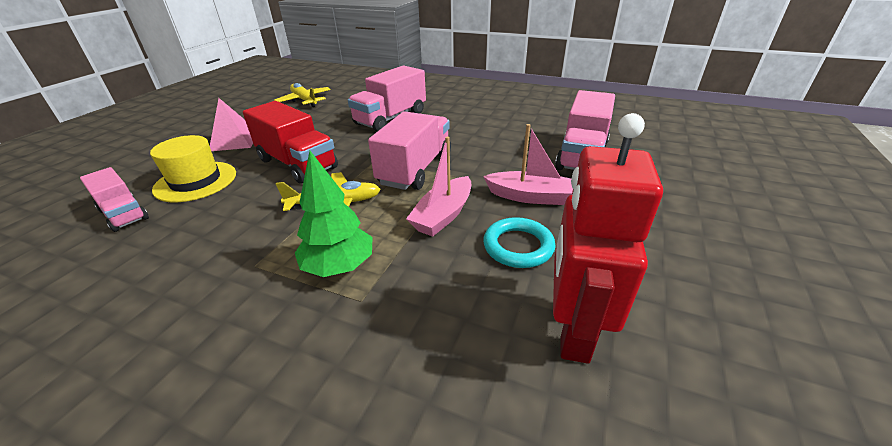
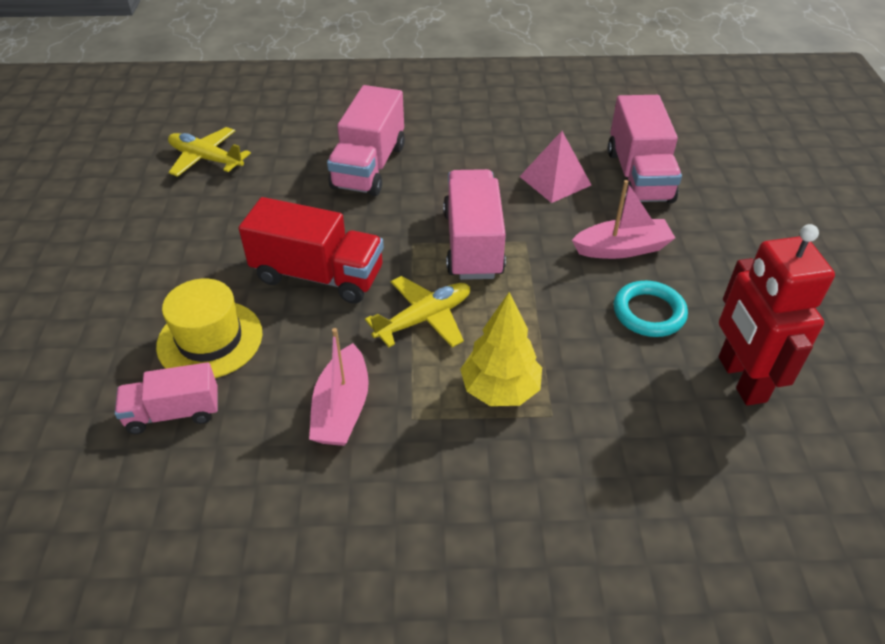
camera: 25 degrees left, 10 degrees up
pink truck [80,167,149,232] -> pink truck turned 150 degrees clockwise [115,362,218,434]
pink pyramid [210,98,253,151] -> pink pyramid moved to [519,131,591,203]
green tree [295,151,372,277] -> yellow tree [460,292,542,406]
pink boat [406,137,471,237] -> pink boat moved to [309,328,369,446]

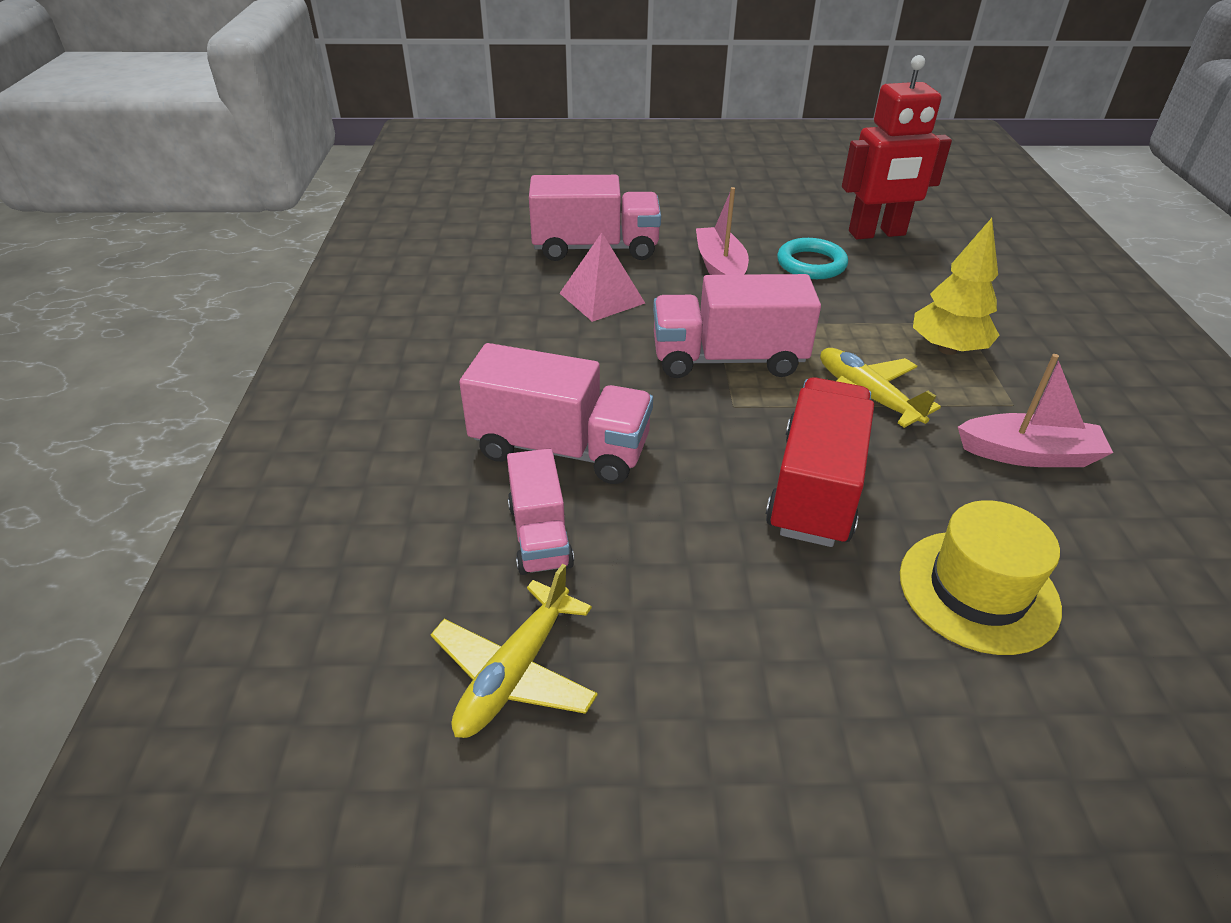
camera: 90 degrees left, 5 degrees down
pink truck [115,362,218,434] -> pink truck moved to [507,448,574,575]

